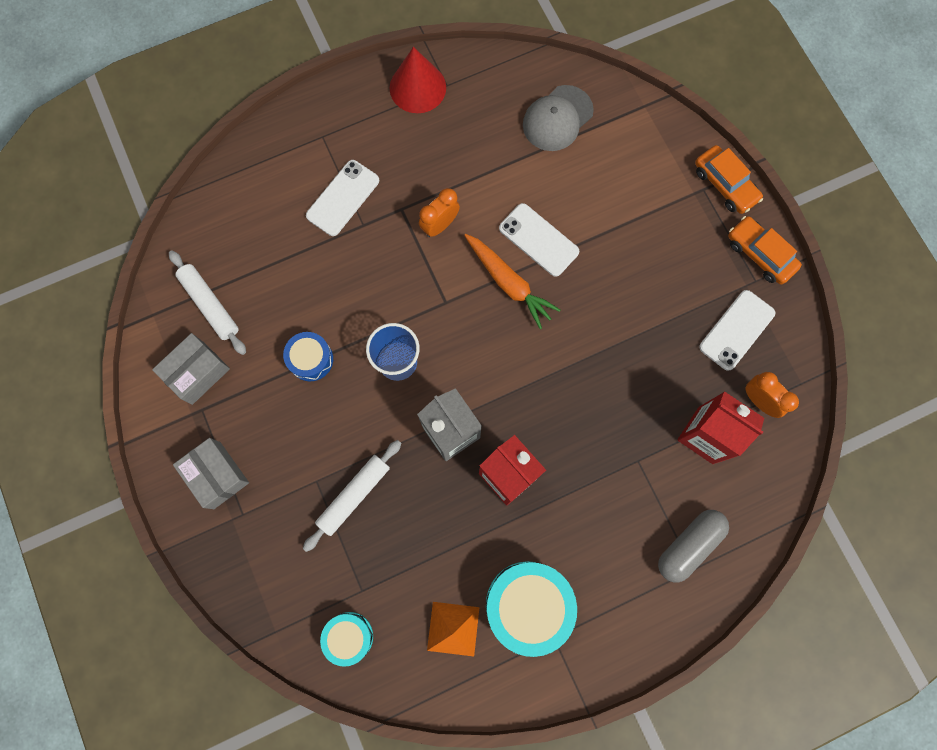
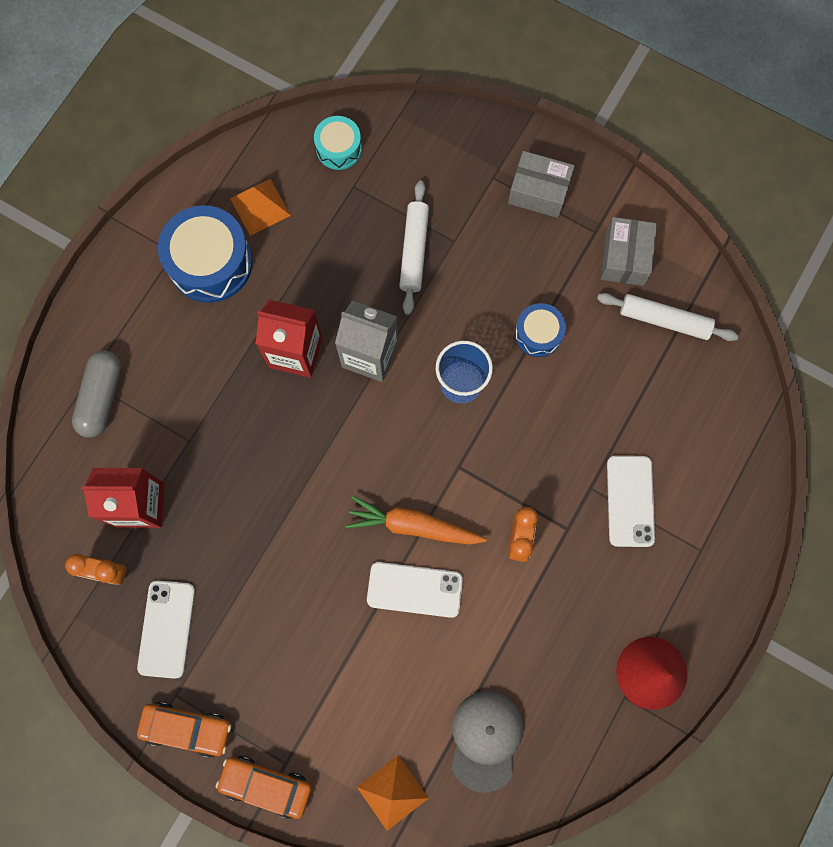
camera: 145 degrees right, 0 degrees up
turquoise drum [486,561,577,657] -> blue drum [158,205,253,303]
none -> orange pyramid [357,755,428,831]

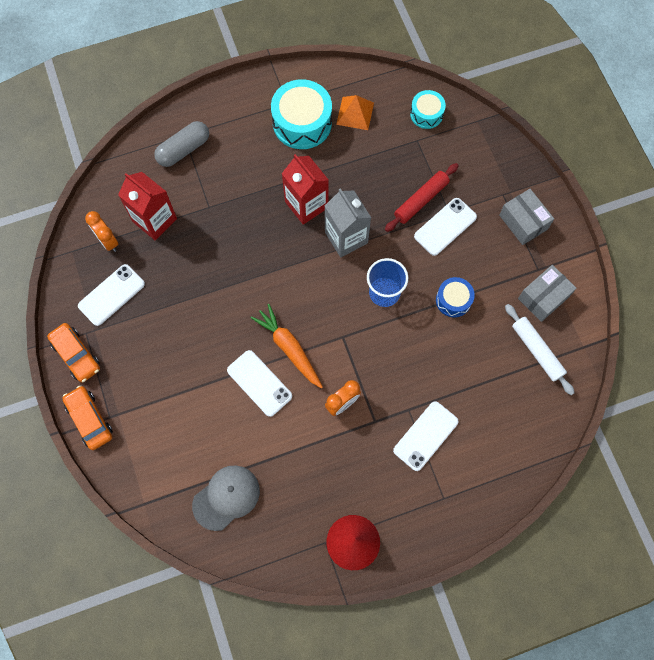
camera: 40 degrees right, 5 degrees down
blue drum [158,205,253,303] -> turquoise drum [271,79,332,149]
orange pyramid [357,755,428,831] -> none
white rolling pin [399,181,429,315] -> red rolling pin [385,163,459,232]
none -> white phone [414,198,477,256]

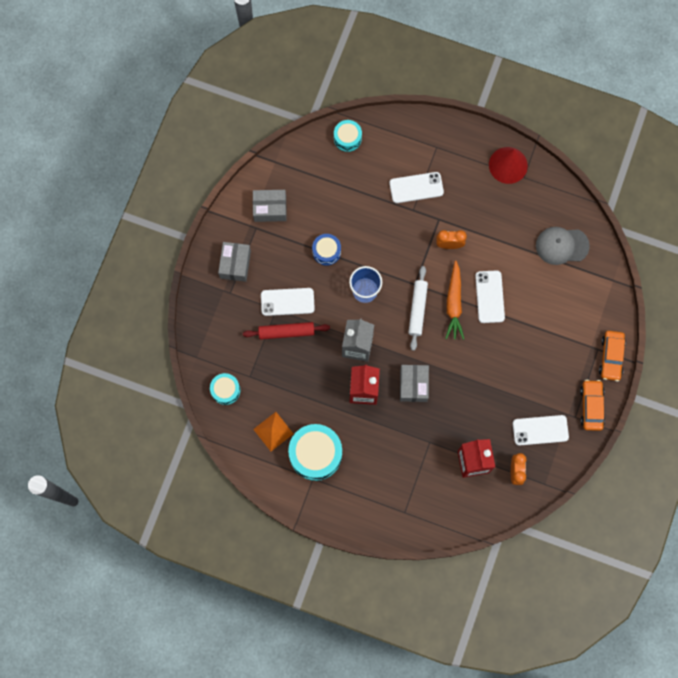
camera: 140 degrees left, 5 degrees up
grey capsule [154,121,209,167] -> none
white rolling pin [505,304,574,395] -> white rolling pin moved to [408,266,428,351]
none -> turquoise drum [334,120,362,152]
none -> grey box [400,365,429,402]

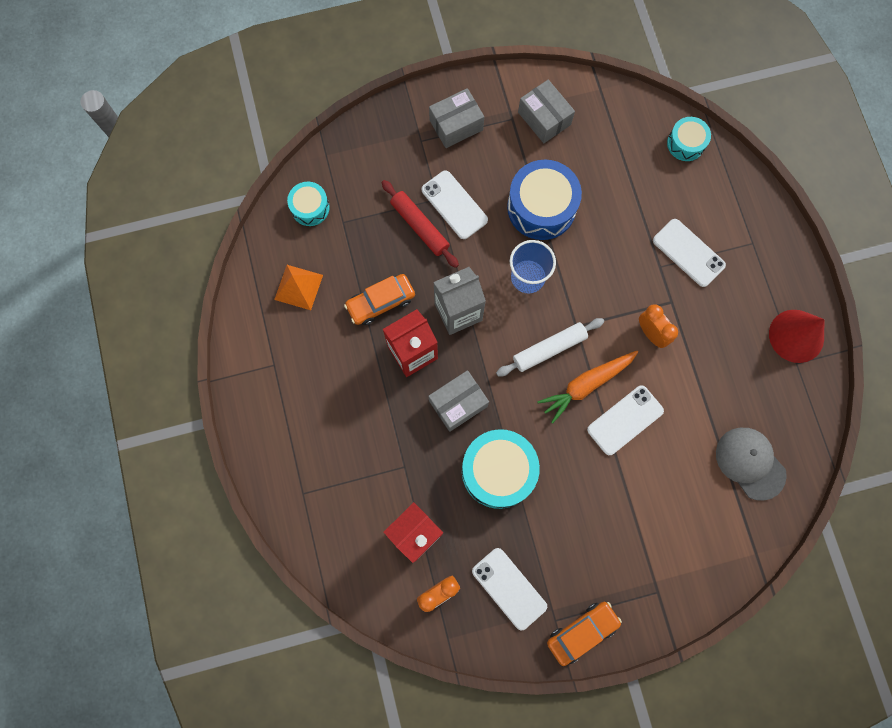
camera: 55 degrees right, 0 degrees up
turquoise drum [288,424,342,481] -> turquoise drum moved to [462,429,540,509]
blue drum [312,234,341,266] -> blue drum [507,160,582,240], size x1.78
orange car [599,331,626,381] -> orange car moved to [344,274,415,325]

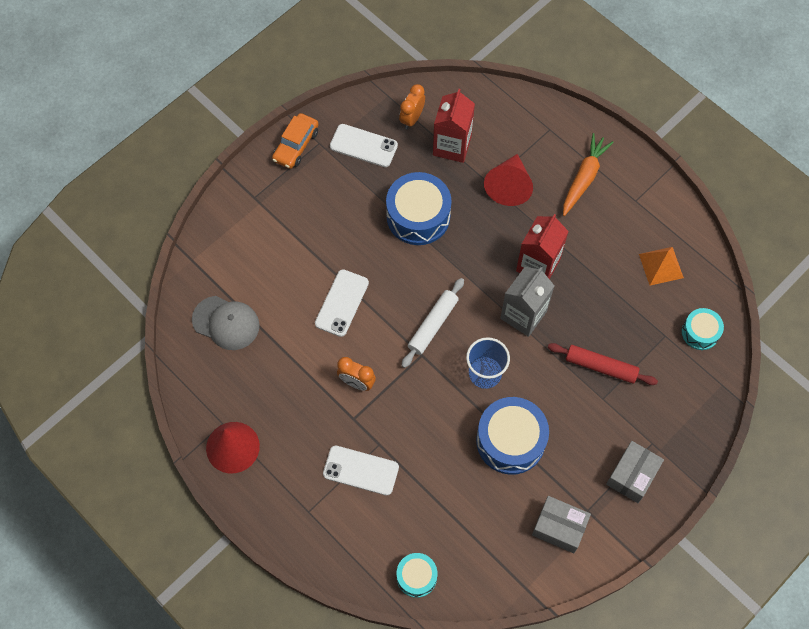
camera: 150 degrees right, 10 degrees down
orange car [344,274,415,325] -> none
white phone [422,170,488,239] -> none
grey box [428,370,489,432] -> none
turquoise drum [462,429,540,509] -> blue drum [386,172,452,245]
orange carrot [537,351,638,424] -> orange carrot moved to [563,133,614,216]
none -> red cone [484,154,533,206]

